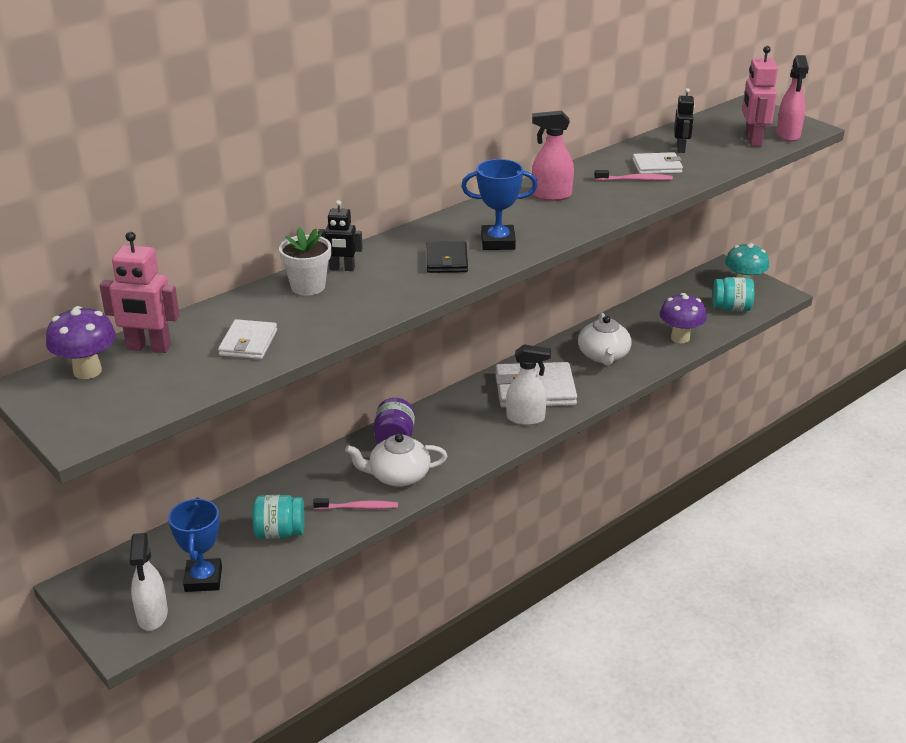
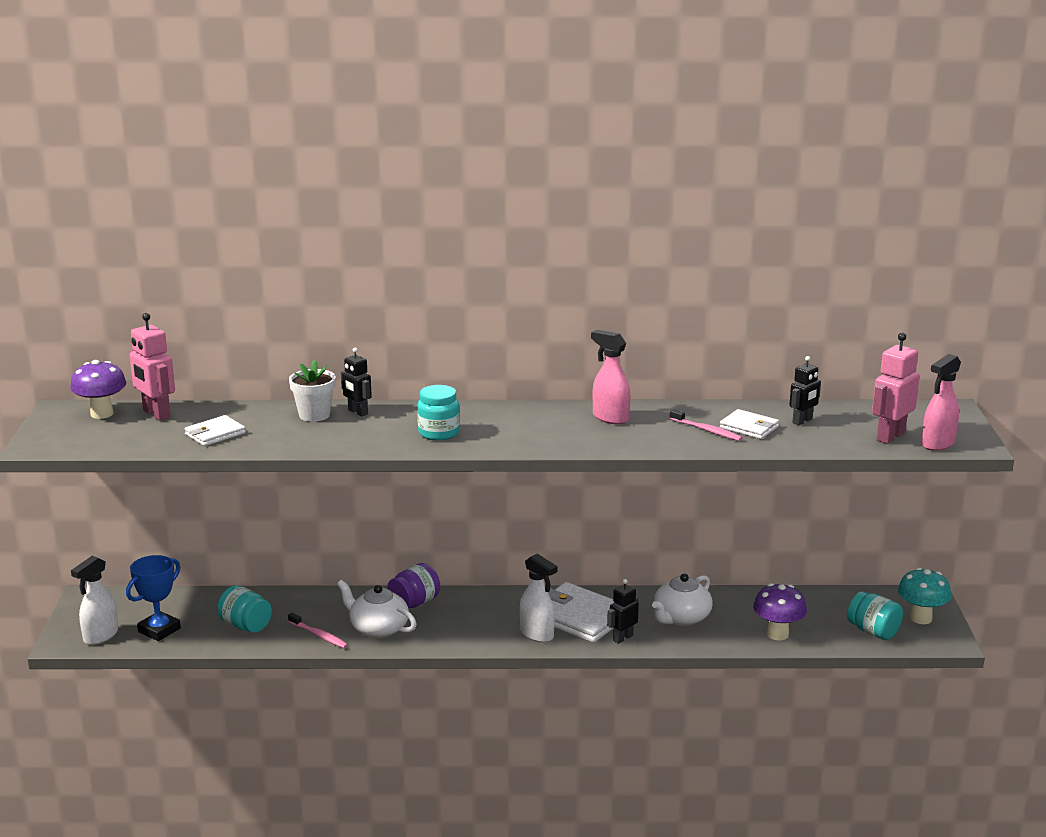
camera: 40 degrees right, 10 degrees down
black wallet [427,242,468,273] -> turquoise jar [417,385,460,441]
blue trophy [461,159,538,250] -> none
none -> black robot [607,579,639,644]

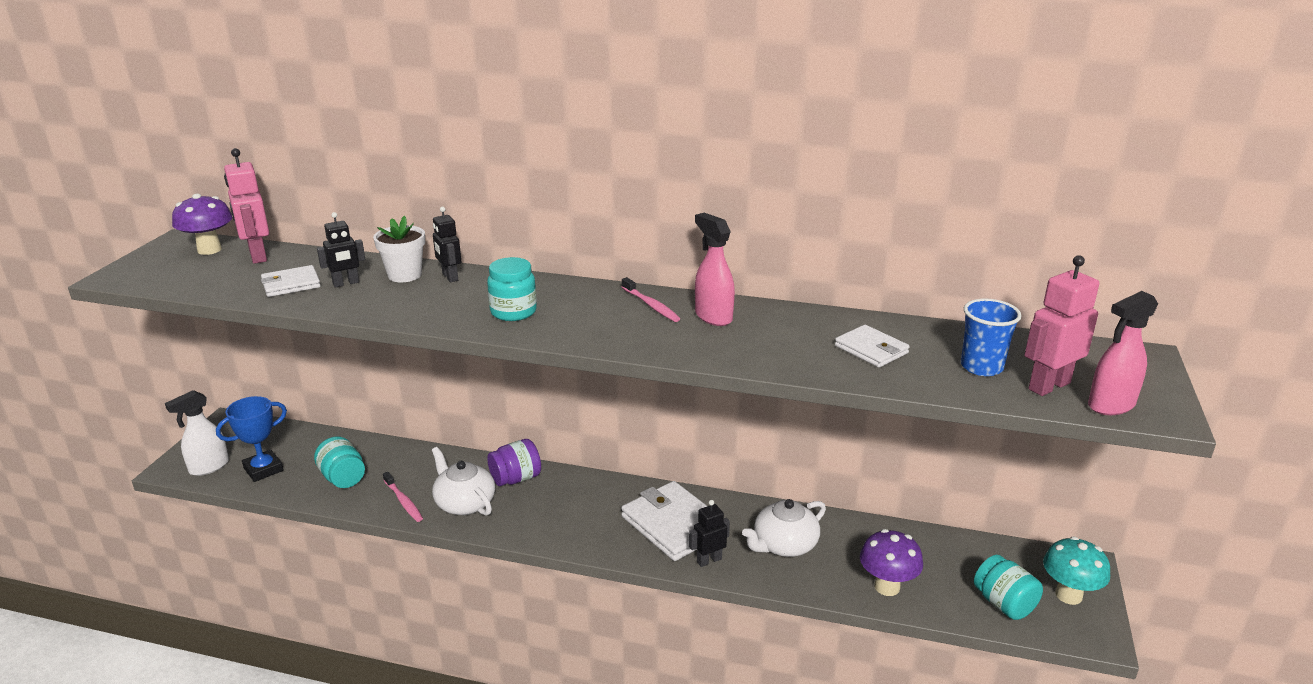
camera: 15 degrees right, 5 degrees up
white spray bottle [520,554,558,642] -> none
pink toothbrush [670,409,743,441] -> pink toothbrush moved to [622,277,680,322]
black robot [789,356,821,426] -> black robot moved to [317,212,365,288]
none -> blue cup [961,299,1022,376]

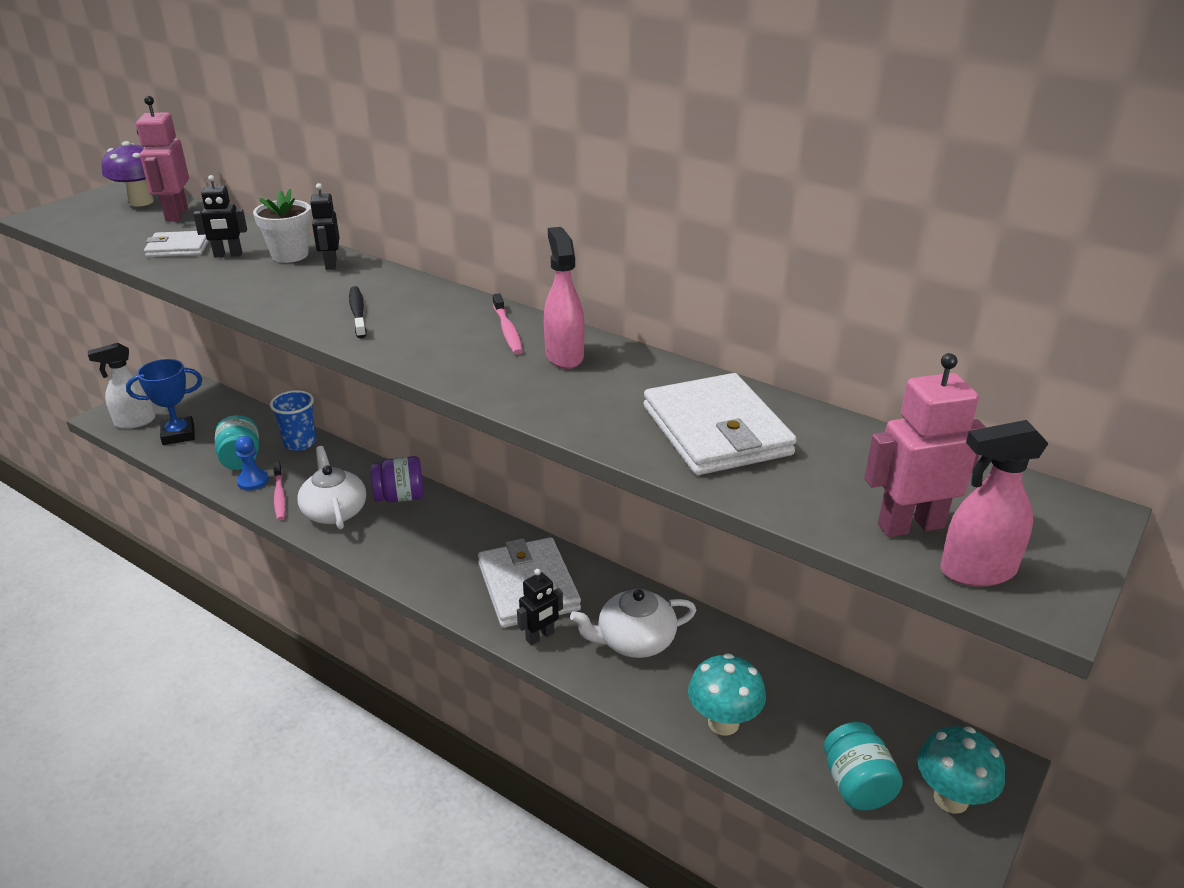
camera: 20 degrees right, 5 degrees up
turquoise jar [487,257,537,321] -> black toothbrush [349,286,366,338]
black robot [689,500,730,567] -> black robot turned 150 degrees clockwise [517,569,563,645]
white wallet [835,325,910,367] -> white wallet [644,373,797,475], size x1.78
purple mushroom [860,529,923,596] -> turquoise mushroom [688,653,766,735]
blue cup [961,299,1022,376] -> blue cup moved to [270,390,316,451]
none -> blue pawn [235,436,269,491]

